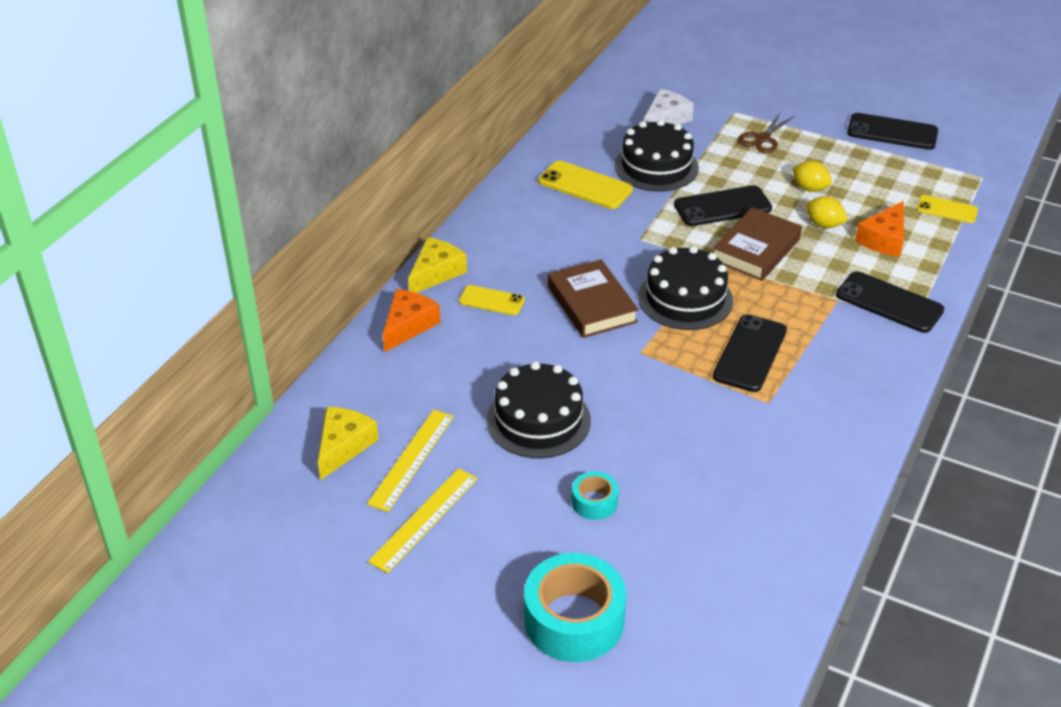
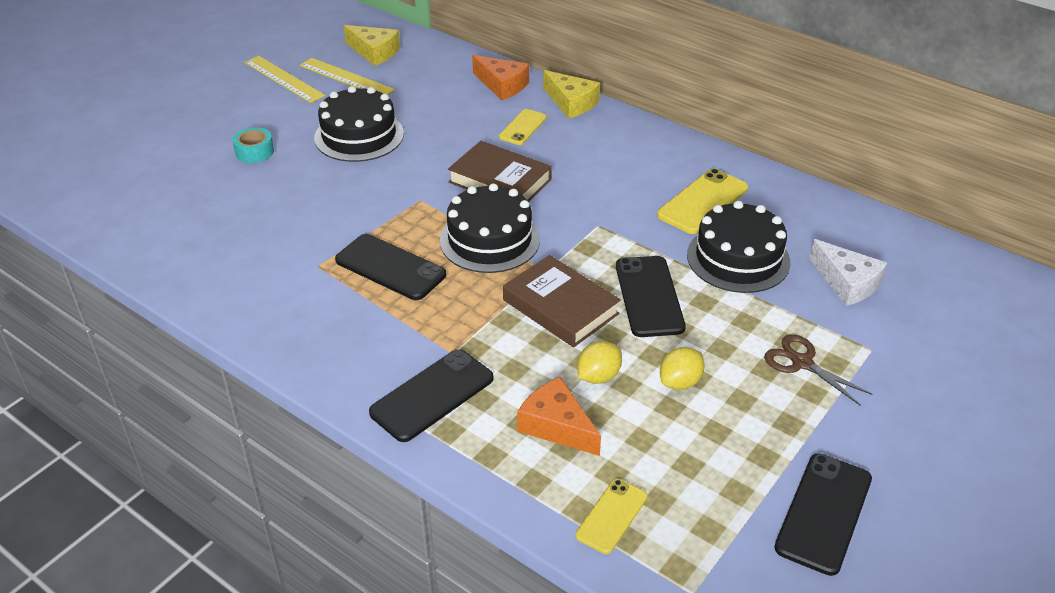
camera: 100 degrees right, 0 degrees up
turquoise tape [524,553,626,662] -> none
brown book [548,259,639,338] -> brown book turned 45 degrees clockwise [448,141,552,202]

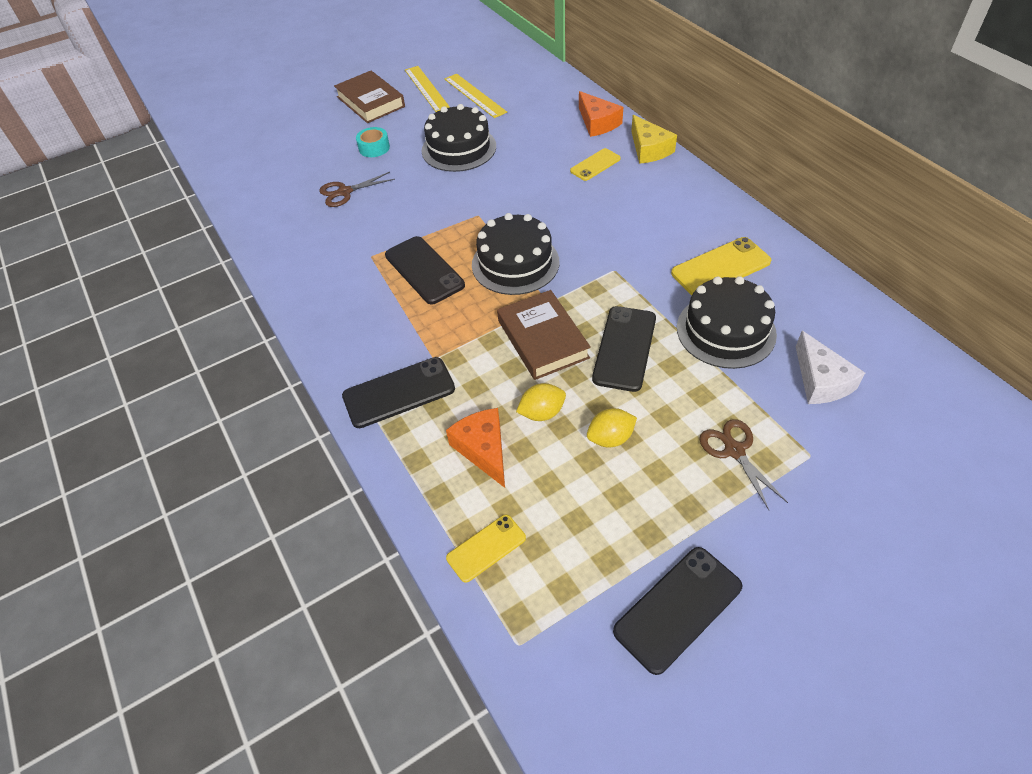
camera: 25 degrees right, 10 degrees up
yellow cheese [343,25,400,66] -> none
brown book [448,141,552,202] -> brown book moved to [334,71,405,123]
none -> brown scissors [319,172,395,207]

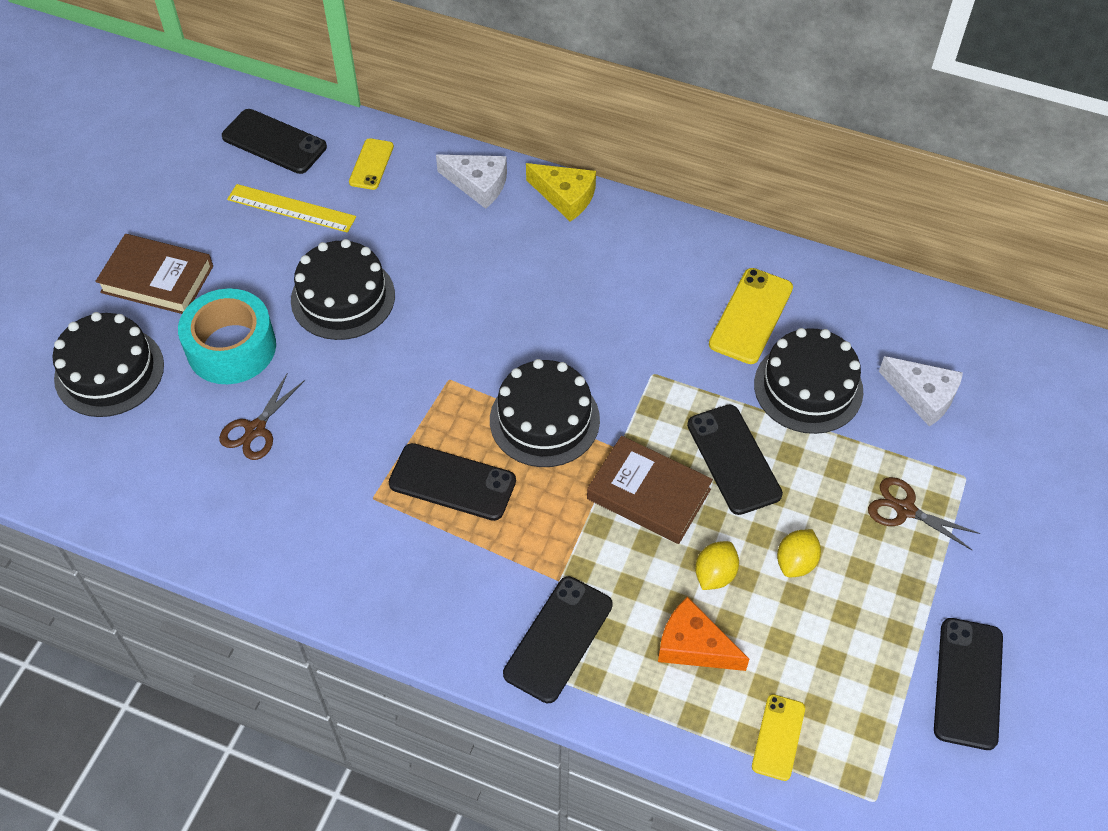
camera: 40 degrees left, 5 degrees up
turquoise tape [356,127,390,157] -> turquoise tape [178,288,276,384], size x1.99
yellow ruler [405,66,450,112] -> none
yellow phone [570,148,621,181] -> yellow phone moved to [349,138,394,190]
orange cheese [579,91,623,137] -> white cheese [436,154,507,209]
none -> black cake [52,312,164,417]
none -> black phone [222,109,327,174]

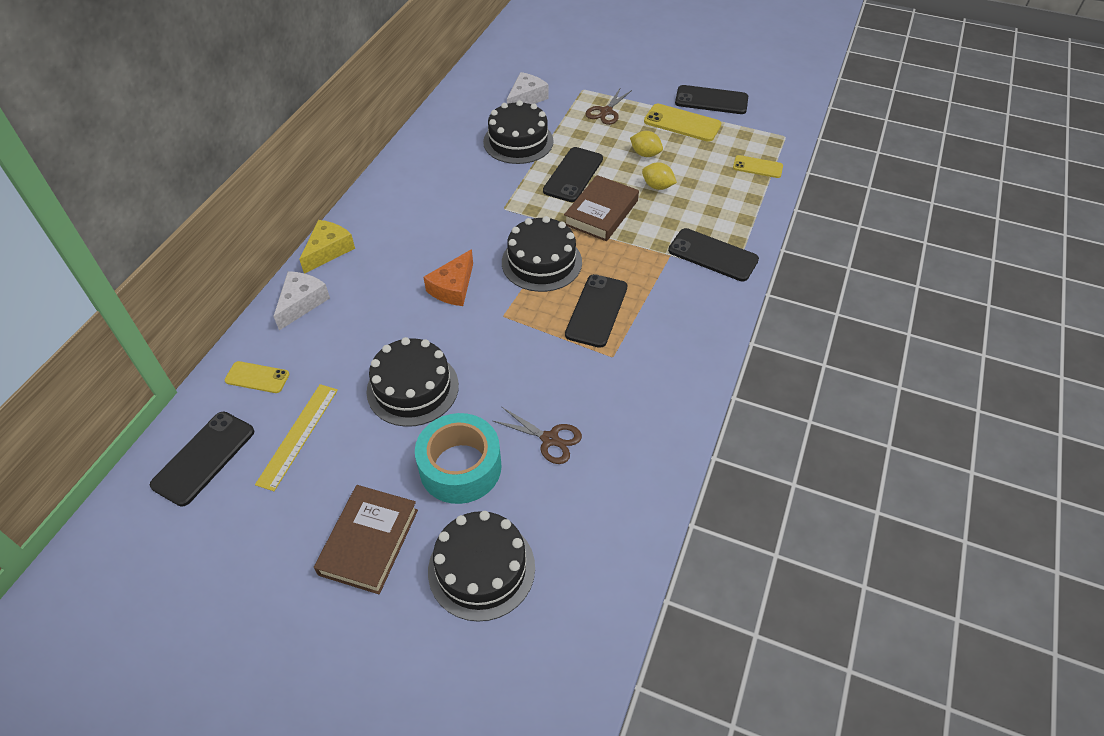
camera: 90 degrees left, 5 degrees down
orange cheese [658,597,749,671] -> orange cheese moved to [423,249,473,306]
black phone [687,404,783,515] -> black phone turned 45 degrees counterclockwise [543,147,603,202]
yellow phone [709,268,793,364] -> yellow phone moved to [644,104,721,142]

